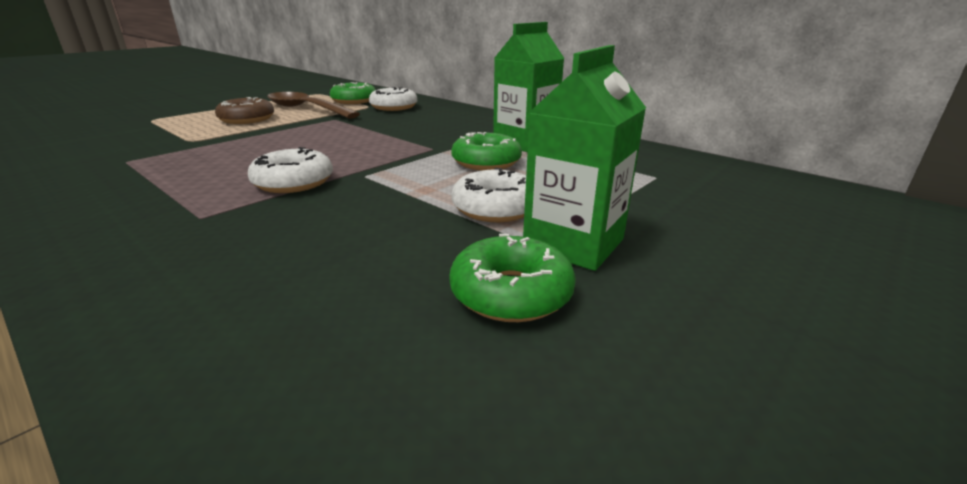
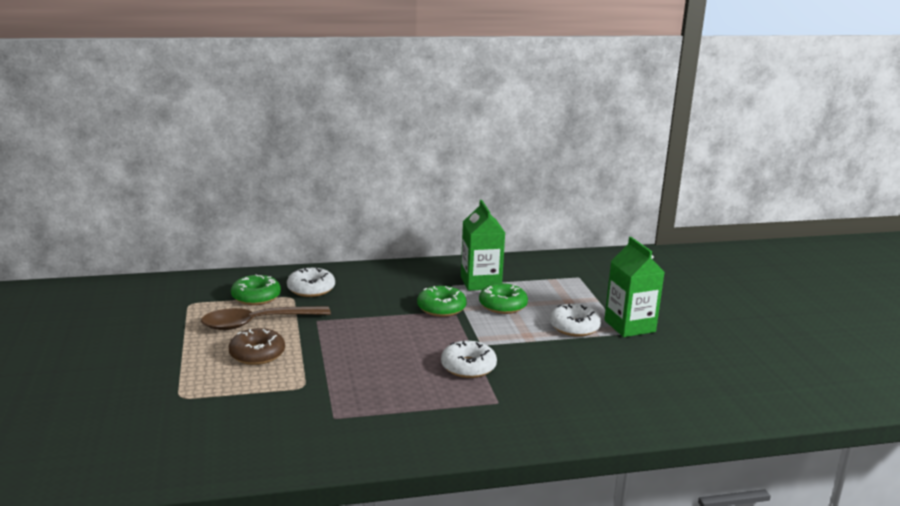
camera: 55 degrees left, 5 degrees down
green donut [449,234,576,322] -> green donut moved to [417,286,467,317]

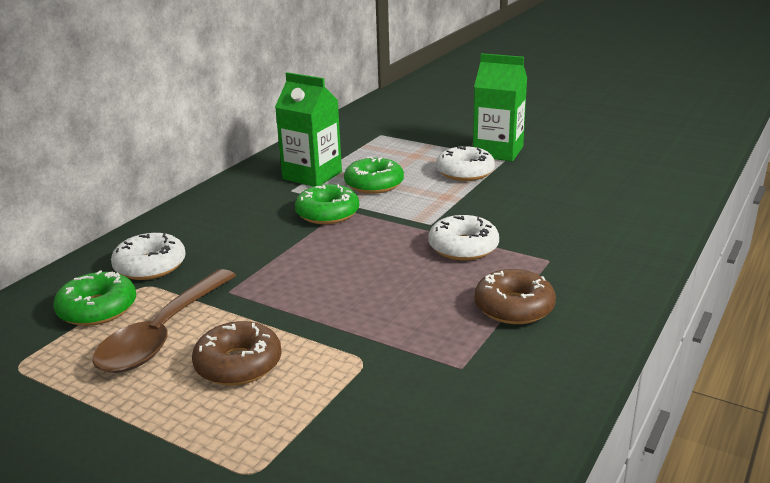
camera: 45 degrees left, 5 degrees up
none -> brown donut [474,269,556,324]

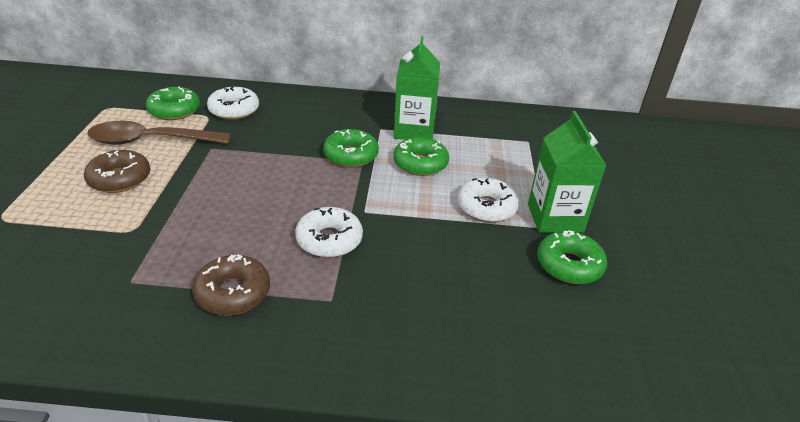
camera: 60 degrees right, 10 degrees up
none -> green donut [537,230,607,284]

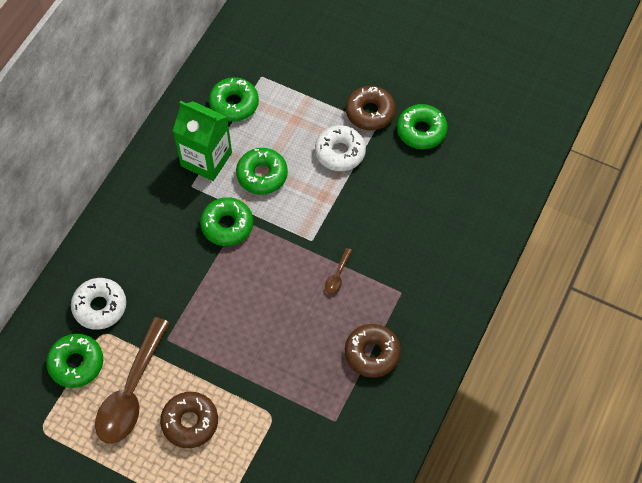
camera: 65 degrees left, 25 degrees up
white donut [295,207,363,258] -> brown spoon [325,248,352,294]
green carton [528,111,606,233] -> brown donut [346,86,396,130]
none -> green donut [209,77,259,122]

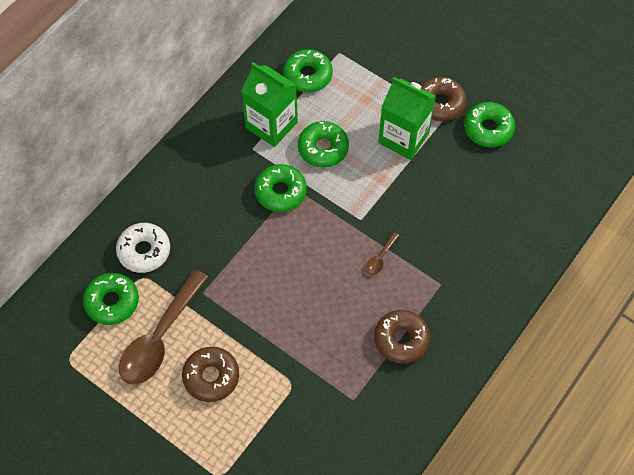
camera: 10 degrees right, 0 degrees up
white donut [315,125,366,171] -> green carton [378,77,436,160]

